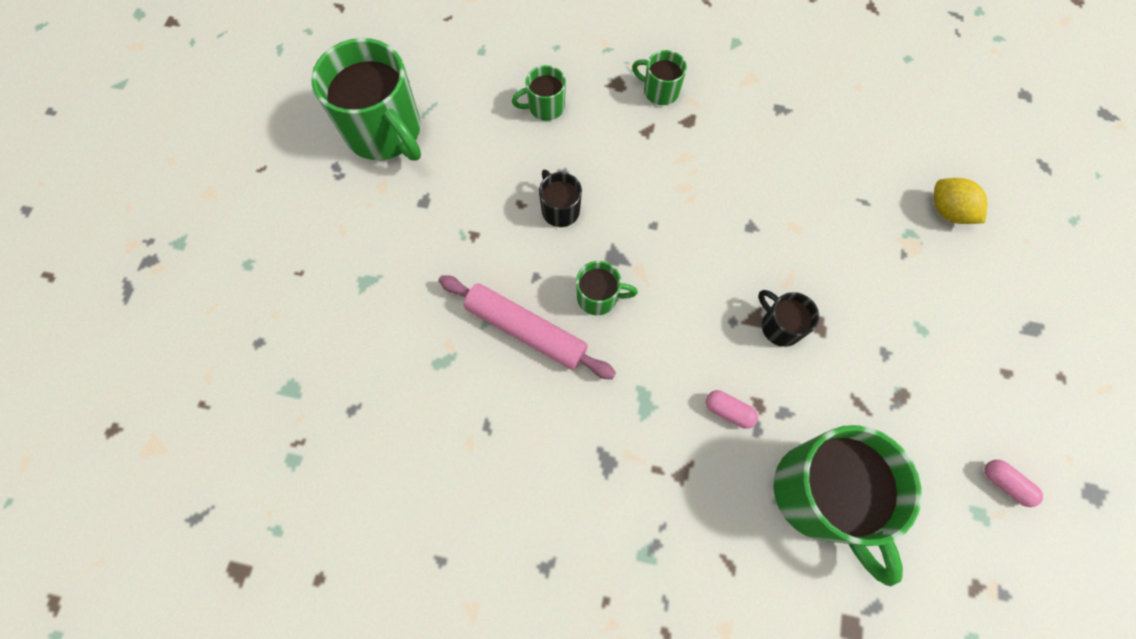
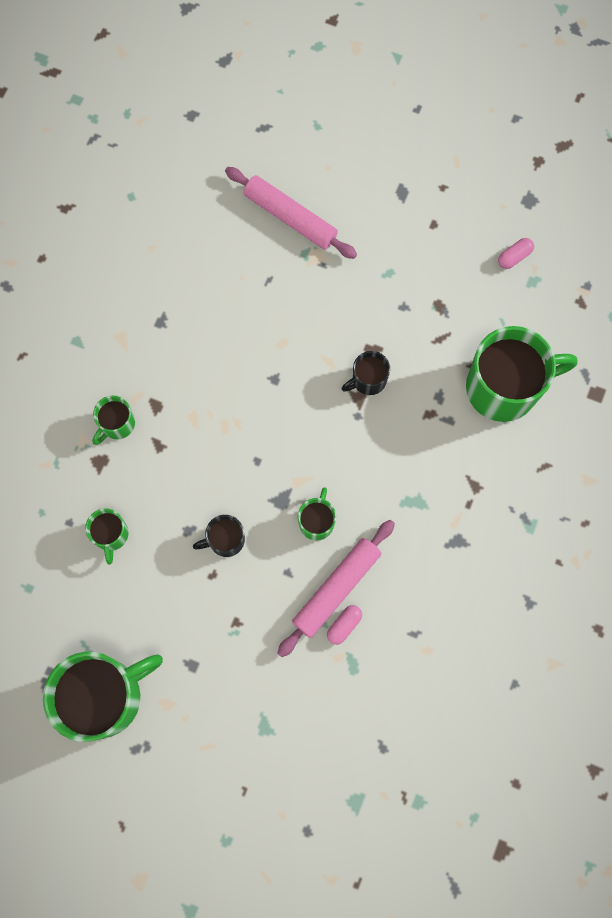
camera: 80 degrees left, 5 degrees up
pink capsule [706,390,758,429] -> pink capsule moved to [327,605,362,645]
yellow lemon [934,178,987,224] -> pink rolling pin [225,167,357,259]

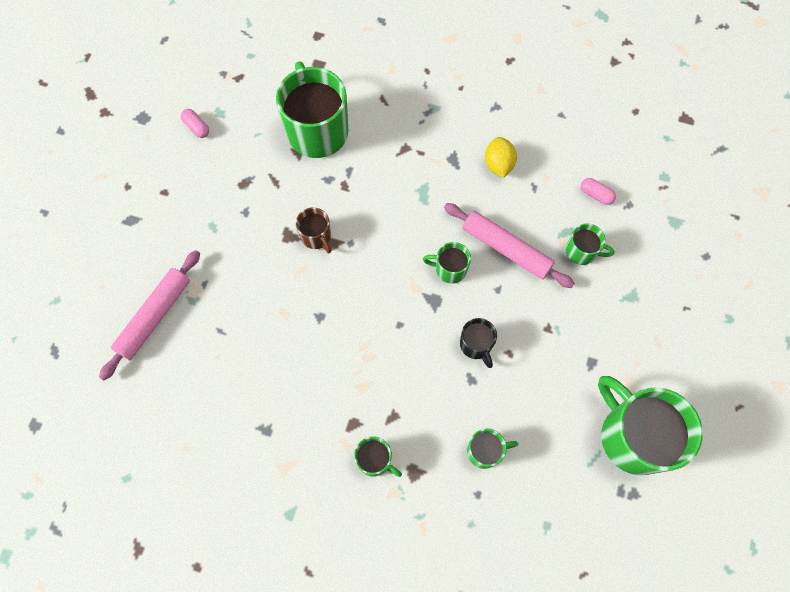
camera: 95 degrees left, 5 degrees down
pink capsule [327,605,362,645] -> pink capsule moved to [581,178,616,205]
black mug [342,351,390,395] -> brown mug [296,207,331,253]
none -> yellow lemon [485,137,517,178]
none -> green mug [566,224,614,265]

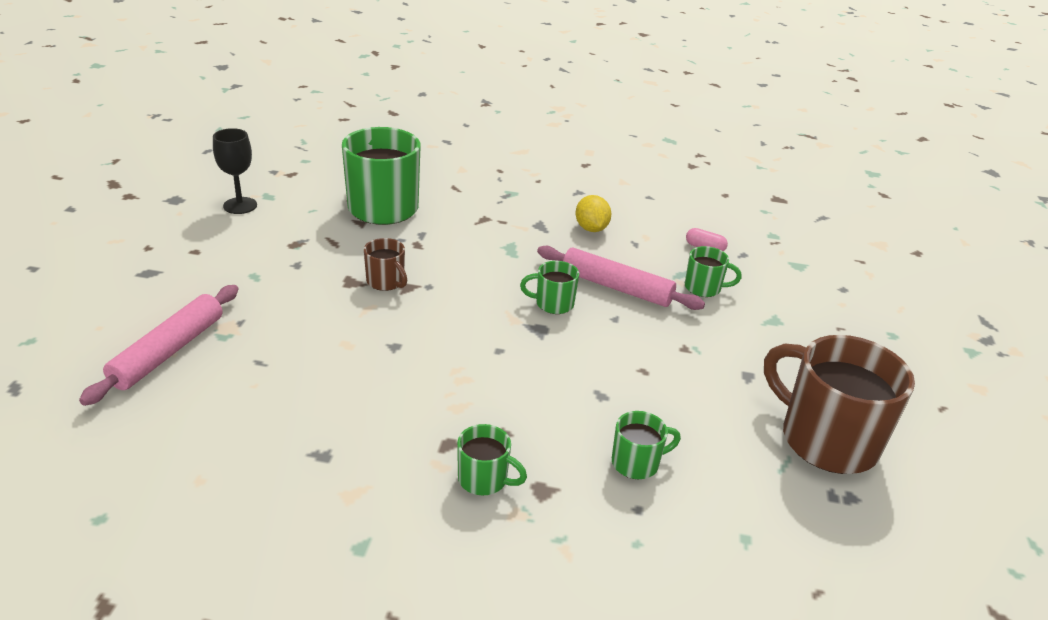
camera: 10 degrees left, 35 degrees down
pink capsule [181,109,209,138] -> black goblet [213,128,257,214]
black mug [460,318,497,368] -> none
green mug [598,376,703,475] -> brown mug [764,335,915,474]

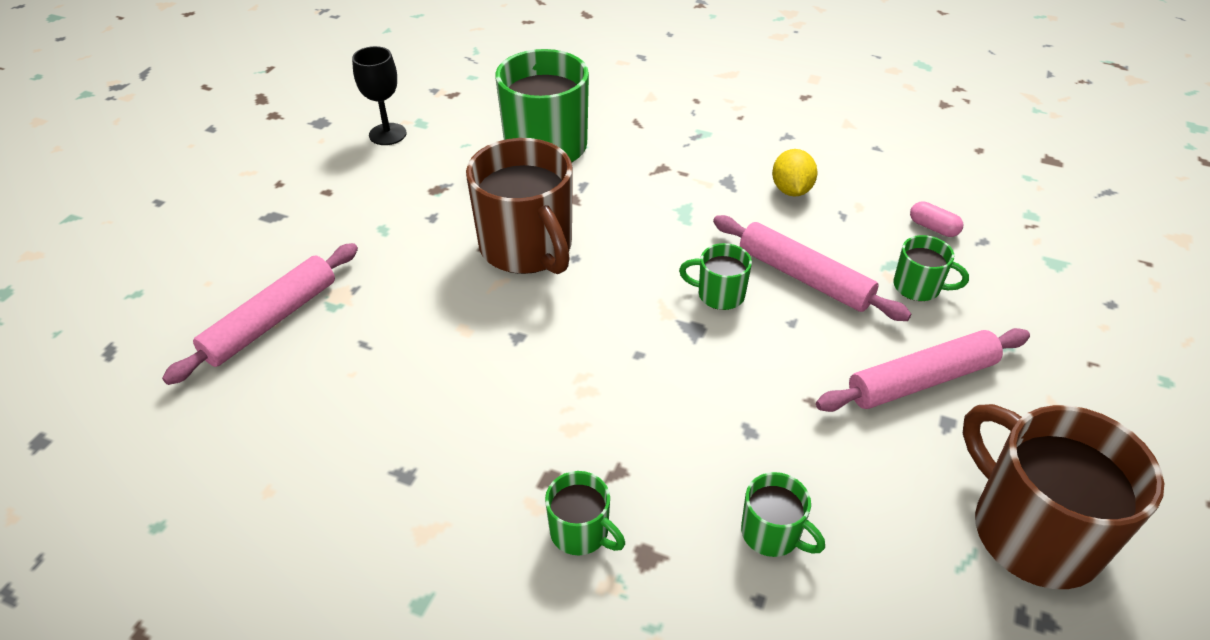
camera: 15 degrees right, 10 degrees up
brown mug [364,238,407,291] -> brown mug [466,138,573,274], size x2.11
green mug [612,411,681,479] -> green mug turned 45 degrees clockwise [741,472,825,557]
none -> pink rolling pin [816,328,1030,412]

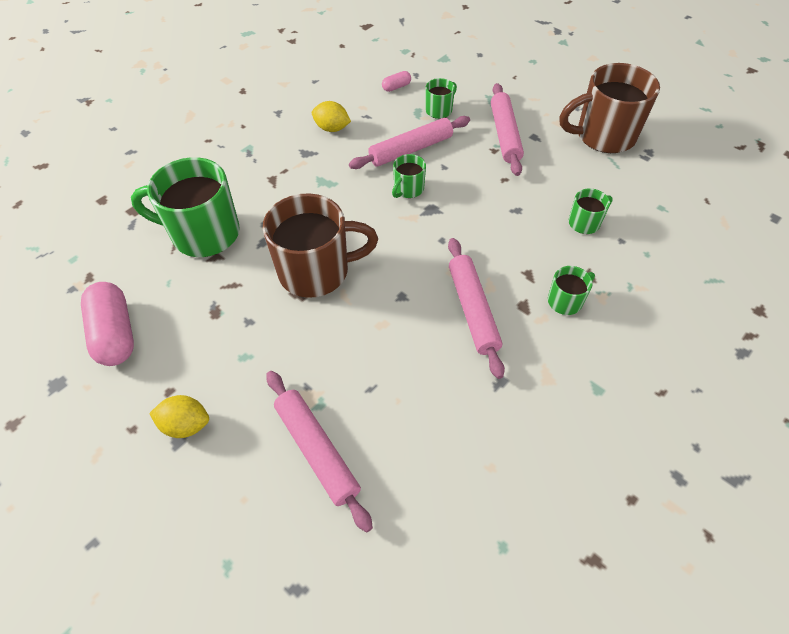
camera: 70 degrees left, 10 degrees up
black goblet [352,46,406,145] -> pink capsule [81,282,134,366]
none -> yellow lemon [149,395,209,438]
none -> pink rolling pin [448,238,505,379]

